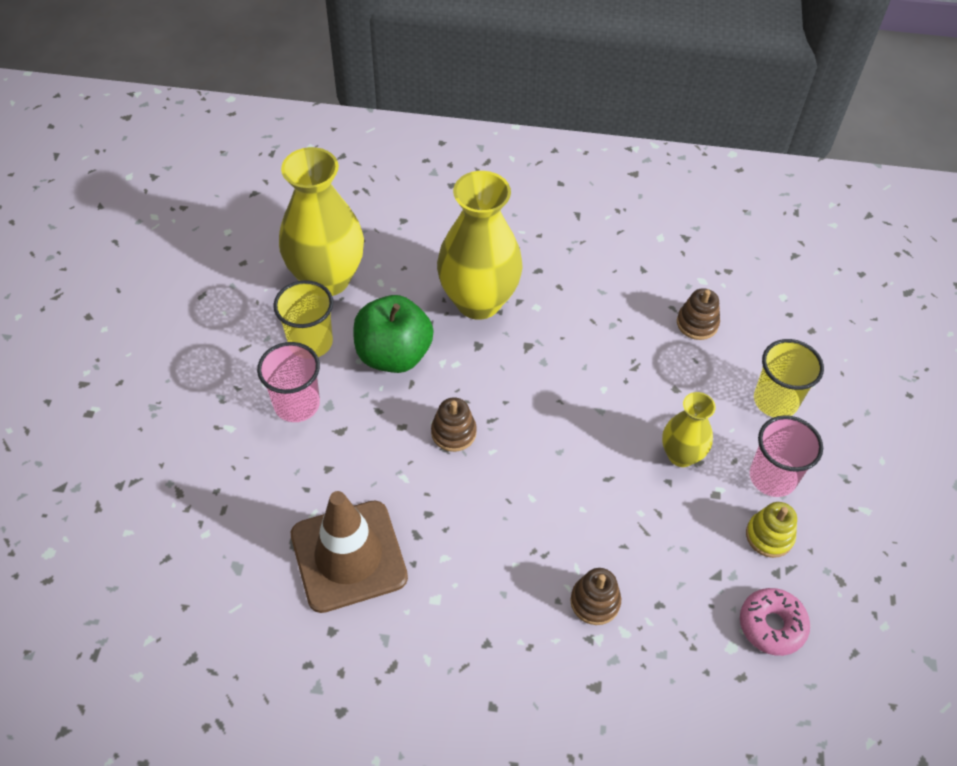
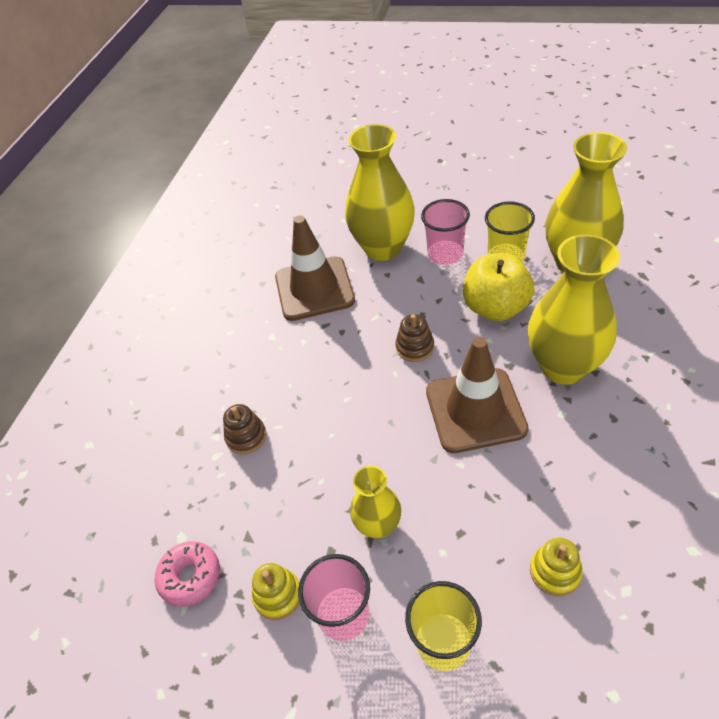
camera: 105 degrees right, 5 degrees down
green apple [353,295,434,373] -> yellow apple [463,253,534,321]
brown stacking toy [677,288,720,340] -> yellow stacking toy [530,537,583,596]
none -> yellow vase [345,124,415,261]
none -> brown traffic cone [426,337,529,453]

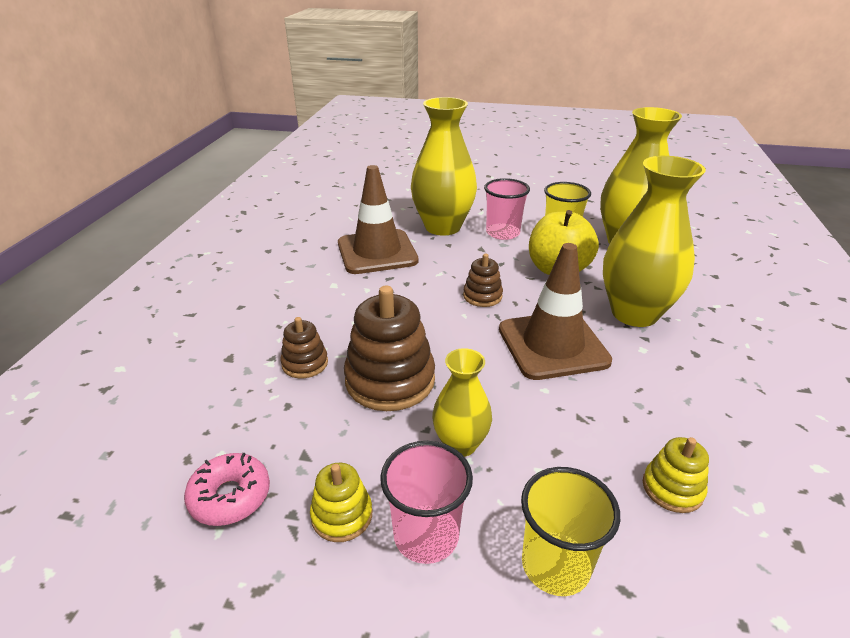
camera: 10 degrees left, 15 degrees down
none -> brown stacking toy [344,286,435,411]

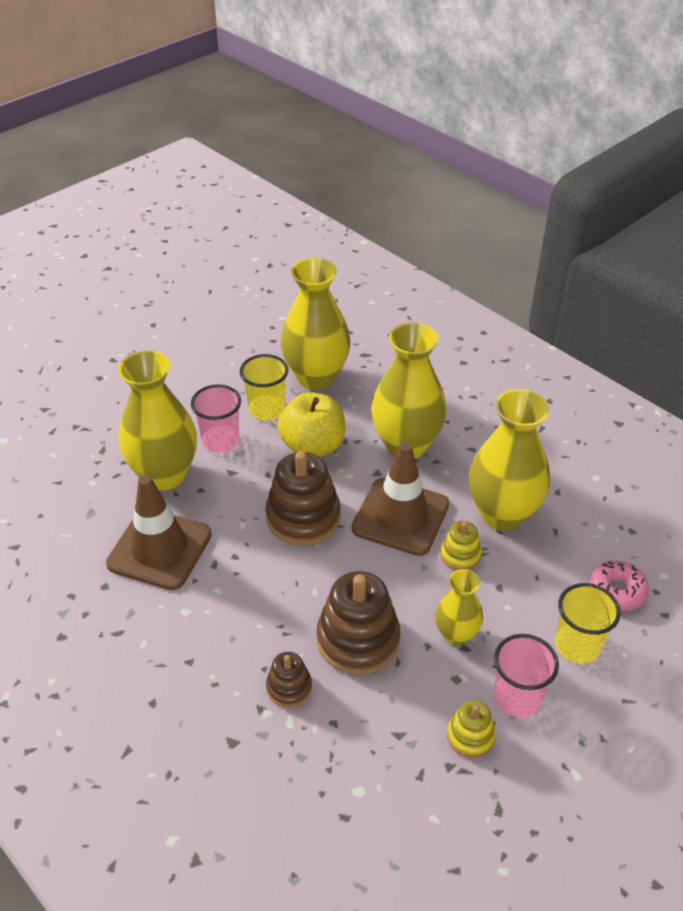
camera: 55 degrees left, 10 degrees up
pink donut [184,453,270,526] -> pink donut moved to [590,561,649,611]
brown stacking toy [463,254,503,307] -> brown stacking toy [265,451,341,545], size x1.89
yellow stacking toy [643,437,709,513] -> yellow stacking toy moved to [440,521,482,570]
none -> yellow vase [469,389,550,531]

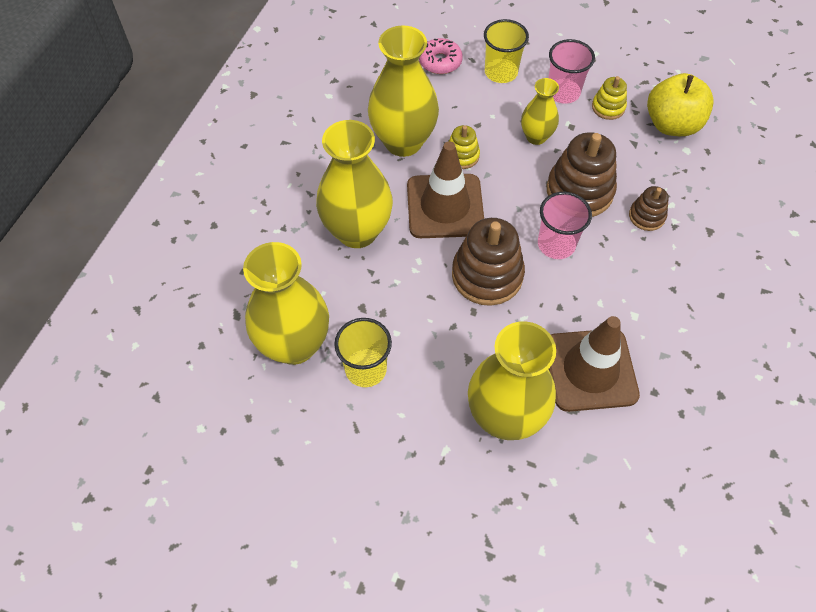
camera: 115 degrees left, 15 degrees up
pink cup [191,385,241,453] -> pink cup moved to [538,192,592,259]
yellow apple [277,392,346,457] -> yellow apple moved to [647,73,714,136]

